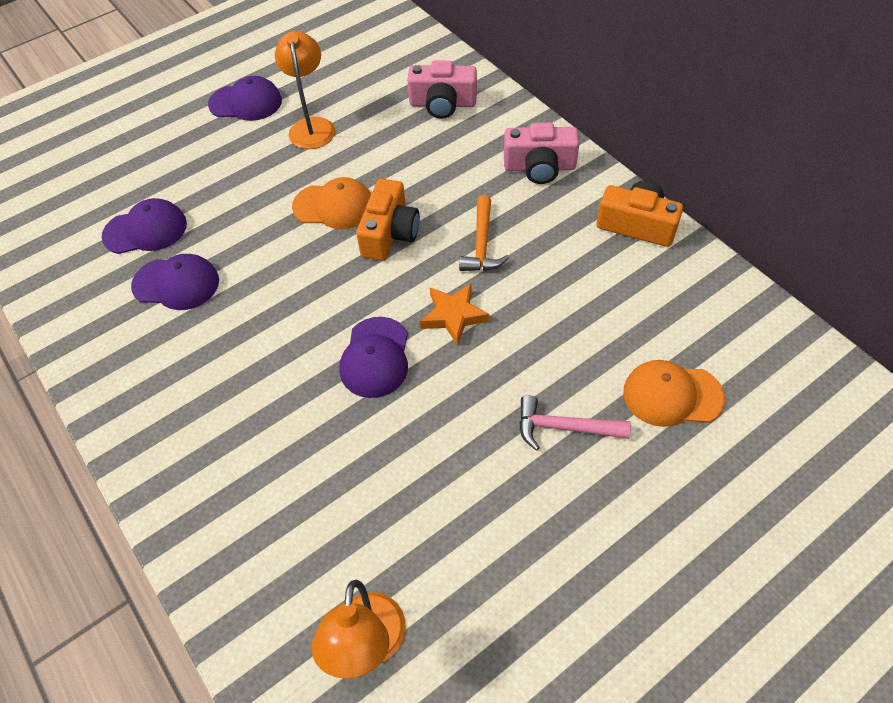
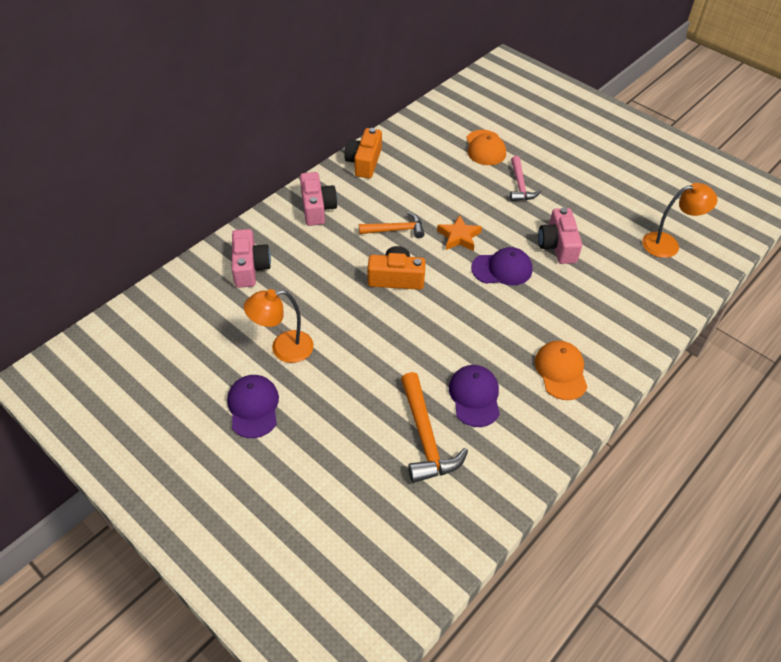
camera: 105 degrees left, 5 degrees down
purple cap [102,198,187,254] -> orange hammer [401,372,468,483]
orange cap [292,177,371,229] -> orange cap moved to [535,341,588,400]
none -> pink camera [538,208,582,264]

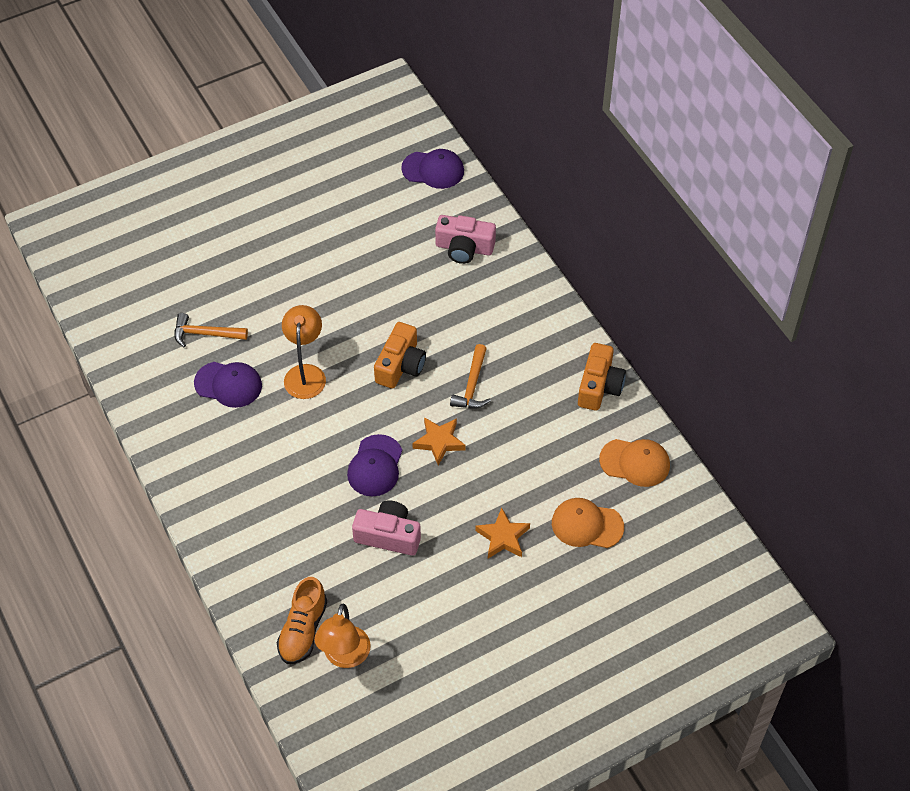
camera: 110 degrees right, 5 degrees up
purple cap [227,375,279,438] -> purple cap moved to [401,149,464,189]
orange lamp [244,289,314,363] -> orange lamp moved to [282,305,326,399]
pink camera [300,172,337,226] -> none
orange camera [344,128,382,178] -> orange camera turned 75 degrees clockwise [578,343,626,411]
orange hammer [401,372,468,483] -> orange hammer [174,313,248,347], size x0.67
pink hammer [510,156,541,201] -> orange star [475,507,530,558]
orange cap [535,341,588,400] -> orange cap moved to [599,439,670,487]
none -> orange shoe [277,577,327,664]

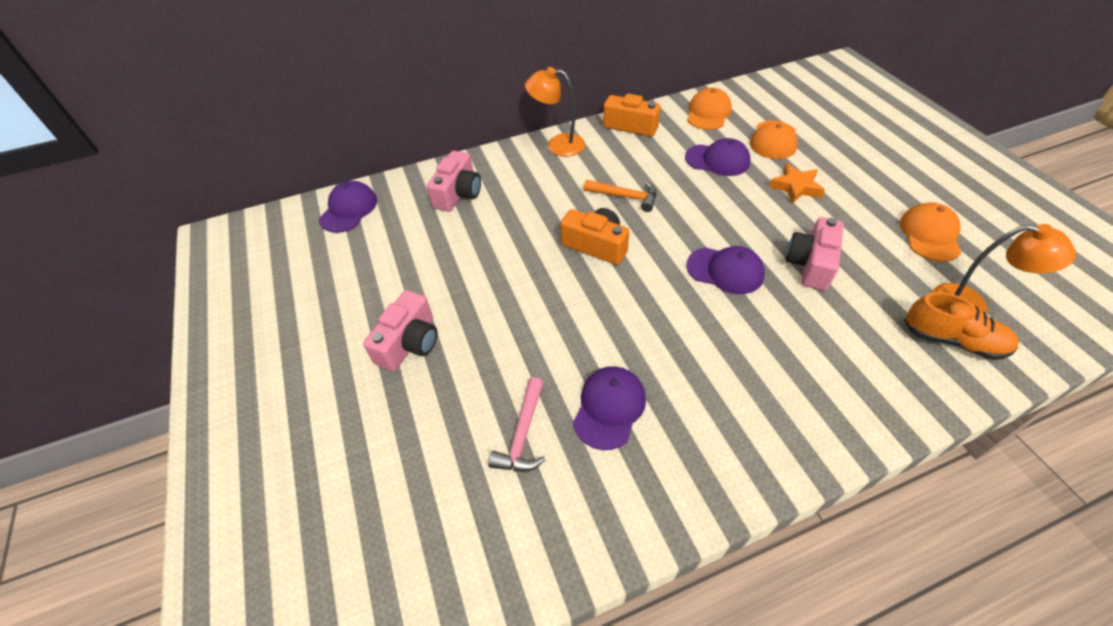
camera: 80 degrees left, 5 degrees down
orange hammer [174,313,248,347] -> pink hammer [488,377,546,472]
orange lamp [282,305,326,399] -> orange lamp moved to [525,67,585,157]
orange star [412,417,466,466] -> none
none -> pink camera [363,290,437,371]
none -> purple cap [685,138,751,176]
none -> orange cap [900,202,961,262]

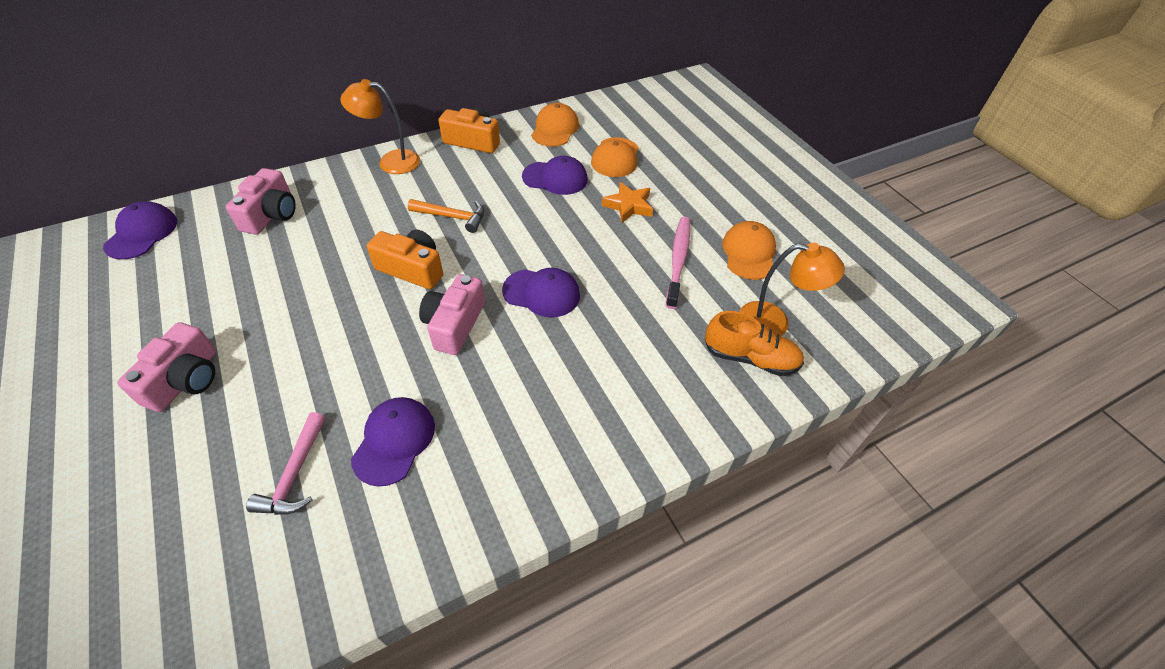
camera: 10 degrees left, 0 degrees up
pink camera [786,217,844,291] -> pink camera moved to [419,274,485,355]
none -> pink toothbrush [666,217,690,309]

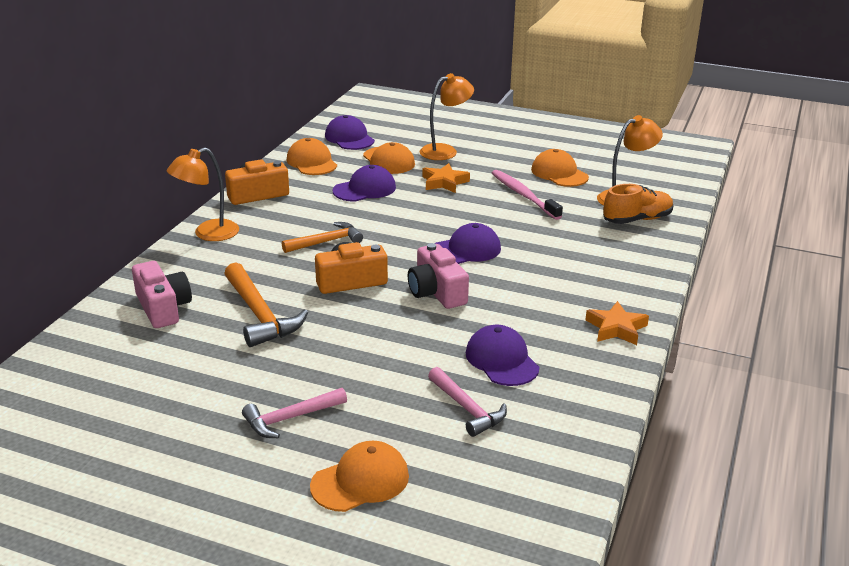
camera: 40 degrees left, 20 degrees down
purple cap [103,201,177,260] -> purple cap moved to [325,115,375,150]
pink camera [117,322,216,412] -> pink hammer [242,388,347,438]
none -> orange hammer [224,262,308,347]
none -> orange cap [310,441,409,512]
none -> orange lamp [419,73,474,160]
none -> orange star [586,301,649,345]

